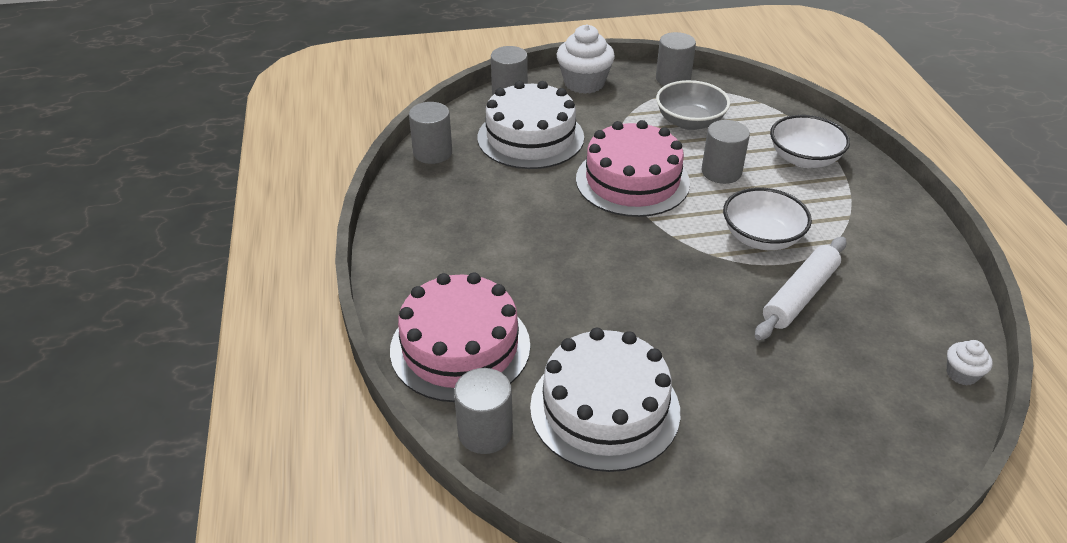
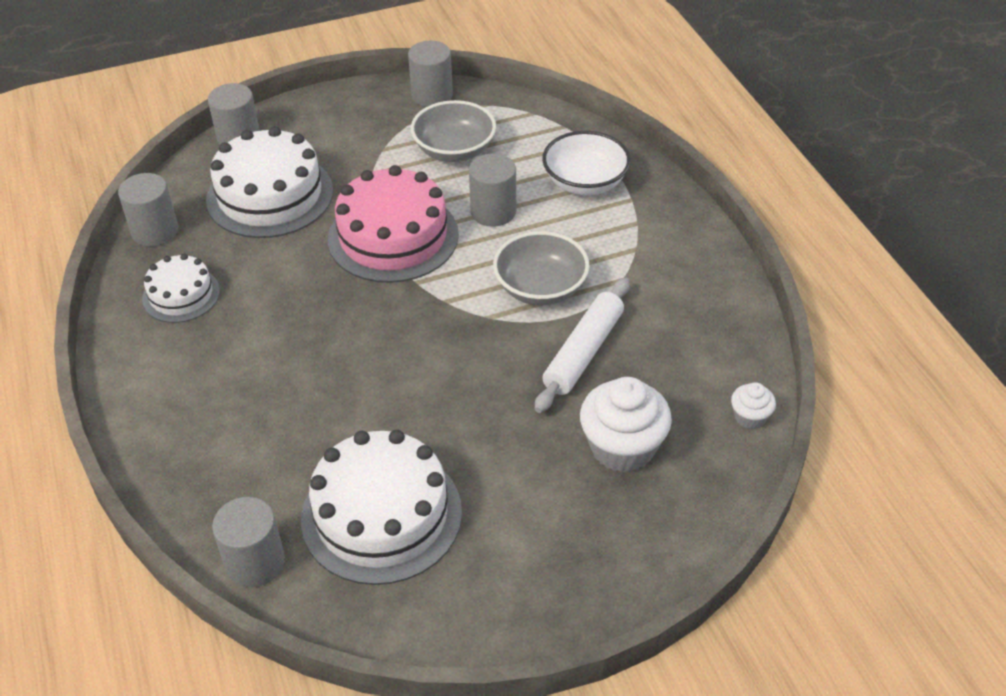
camera: 10 degrees left, 5 degrees up
pink cake [390,272,530,402] -> none
white cupcake [557,25,615,94] -> white cupcake moved to [580,377,672,473]
white bowl [723,188,812,250] -> grey bowl [493,231,590,305]
none -> white cake [142,254,220,323]

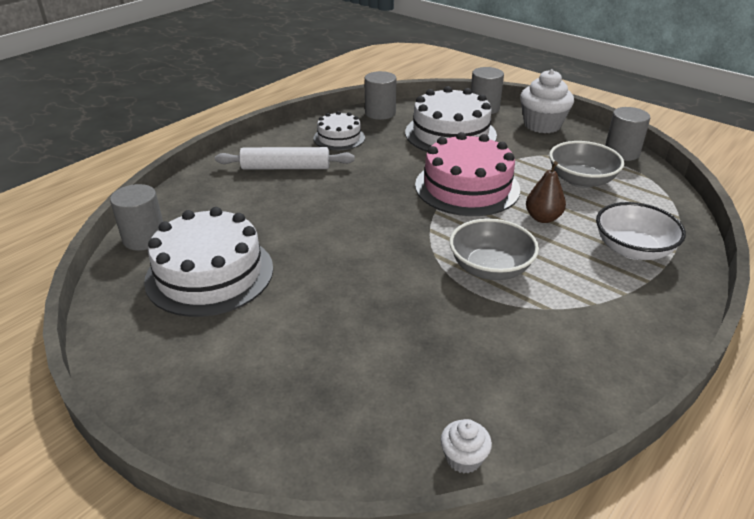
camera: 60 degrees right, 10 degrees down
grey cylinder [469,154,516,227] -> brown pear [526,161,566,223]
white rolling pin [535,277,630,413] -> white rolling pin moved to [215,147,355,170]
white cupcake [580,377,672,473] -> white cupcake moved to [520,69,574,133]

